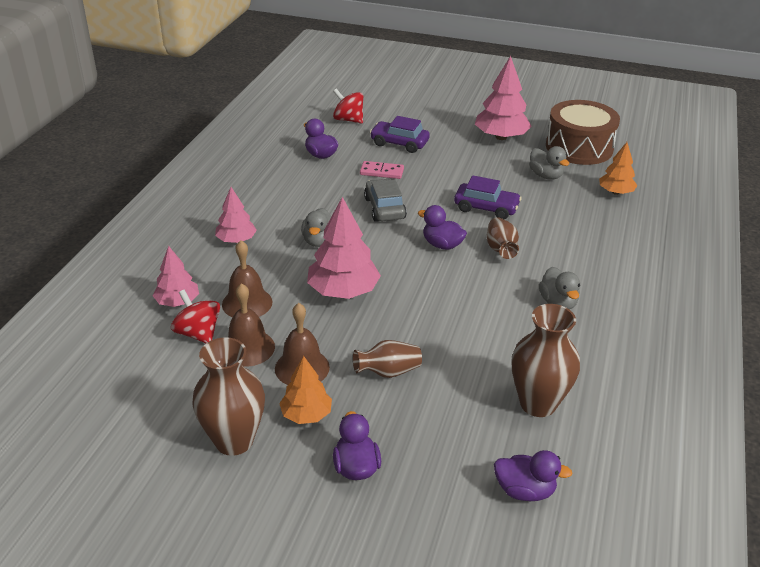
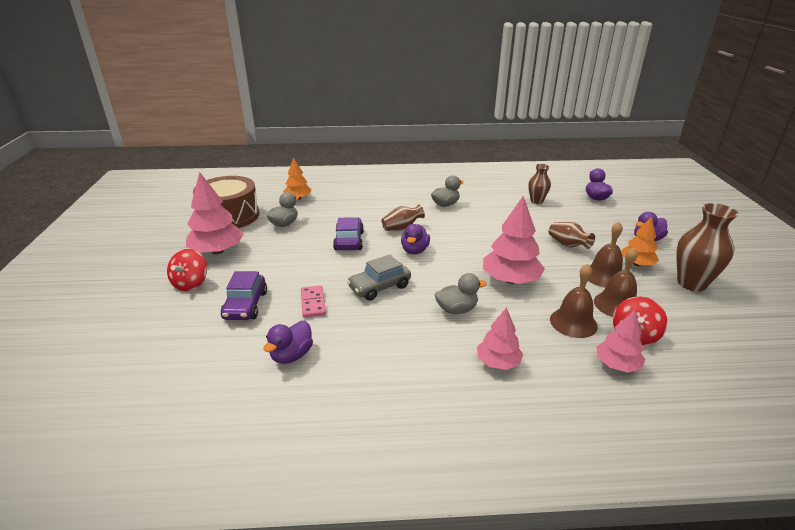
camera: 110 degrees left, 5 degrees down
red spinning top [333,89,363,124] -> red spinning top moved to [167,249,207,291]
brown vase [511,304,580,417] -> brown vase [528,164,551,204], size x0.60

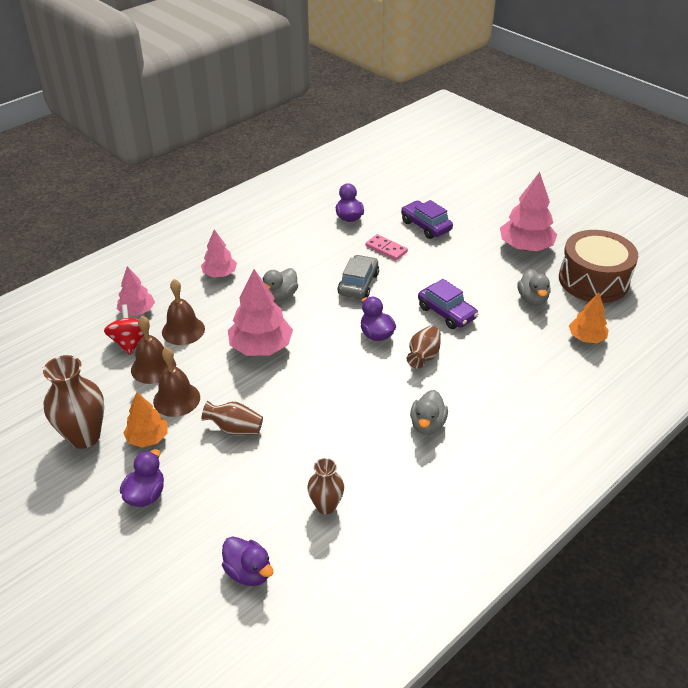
camera: 140 degrees right, 10 degrees up
red spinning top [167,249,207,291] -> none

